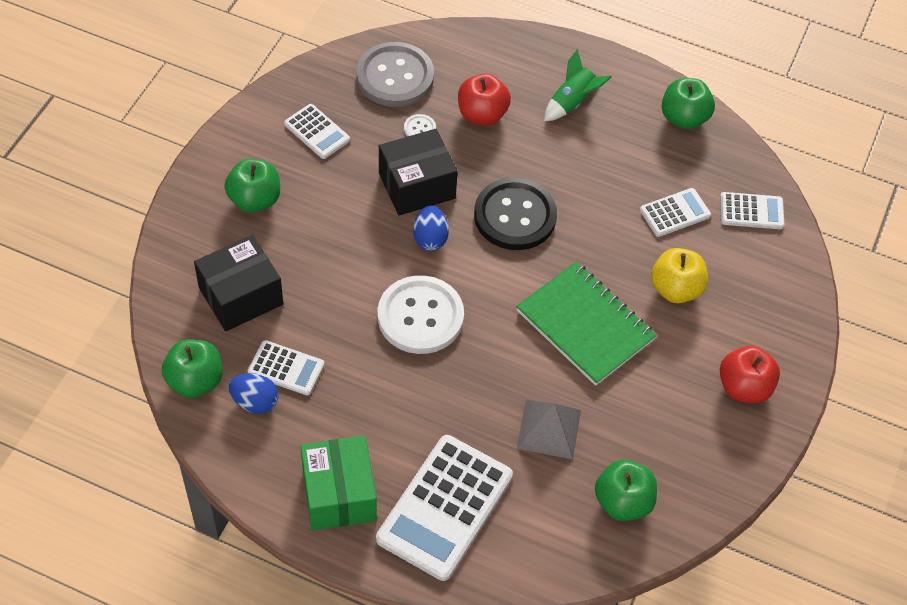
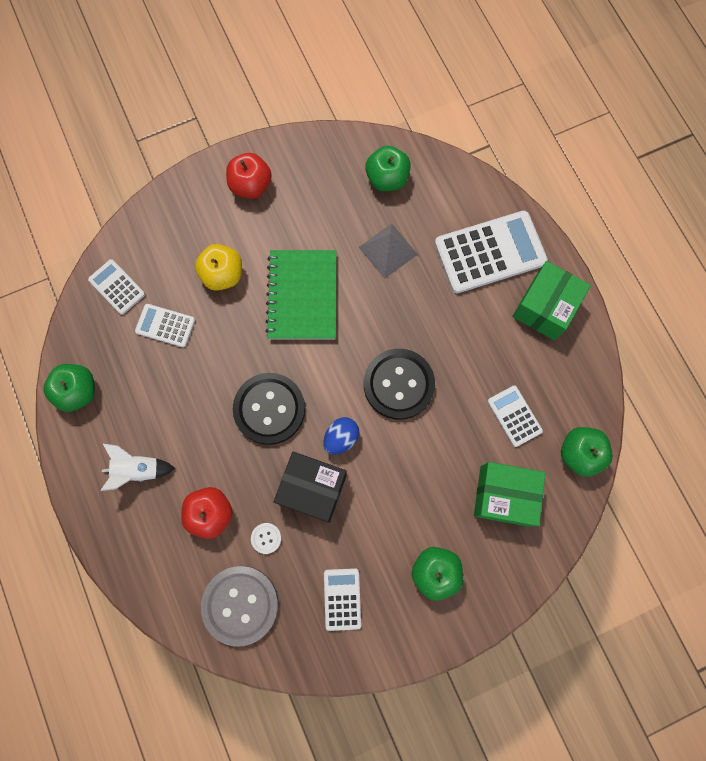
camera: 135 degrees left, 20 degrees up
black box [194,235,283,331] -> green box [474,462,546,526]
blue egg [229,373,279,414] -> none
white button [378,275,464,354] -> black button [364,349,435,420]
green rocket [544,49,612,121] -> white rocket [101,444,176,491]

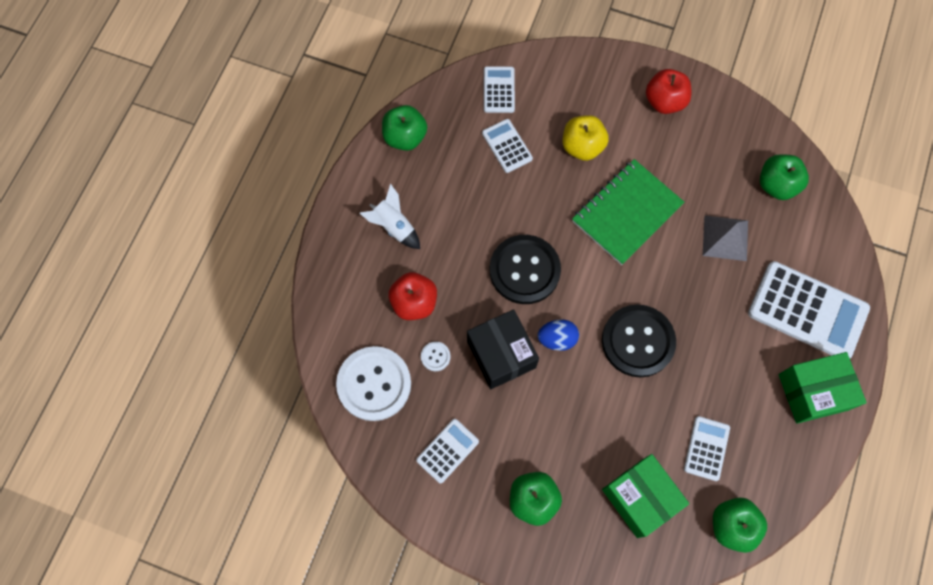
camera: 45 degrees right, 5 degrees down
grey button [201,566,278,647] -> white button [336,346,411,421]

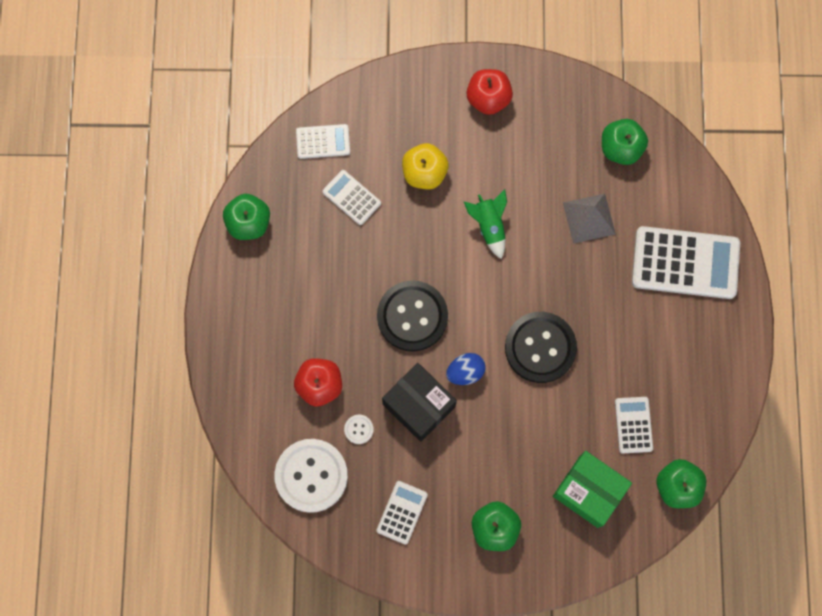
camera: 20 degrees left, 5 degrees up
white rocket [359,184,420,249] -> none
white calculator [484,66,515,113] -> white calculator turned 105 degrees clockwise [296,124,350,159]
green notebook [572,159,685,265] -> green rocket [464,189,507,259]
green box [779,352,867,424] -> none

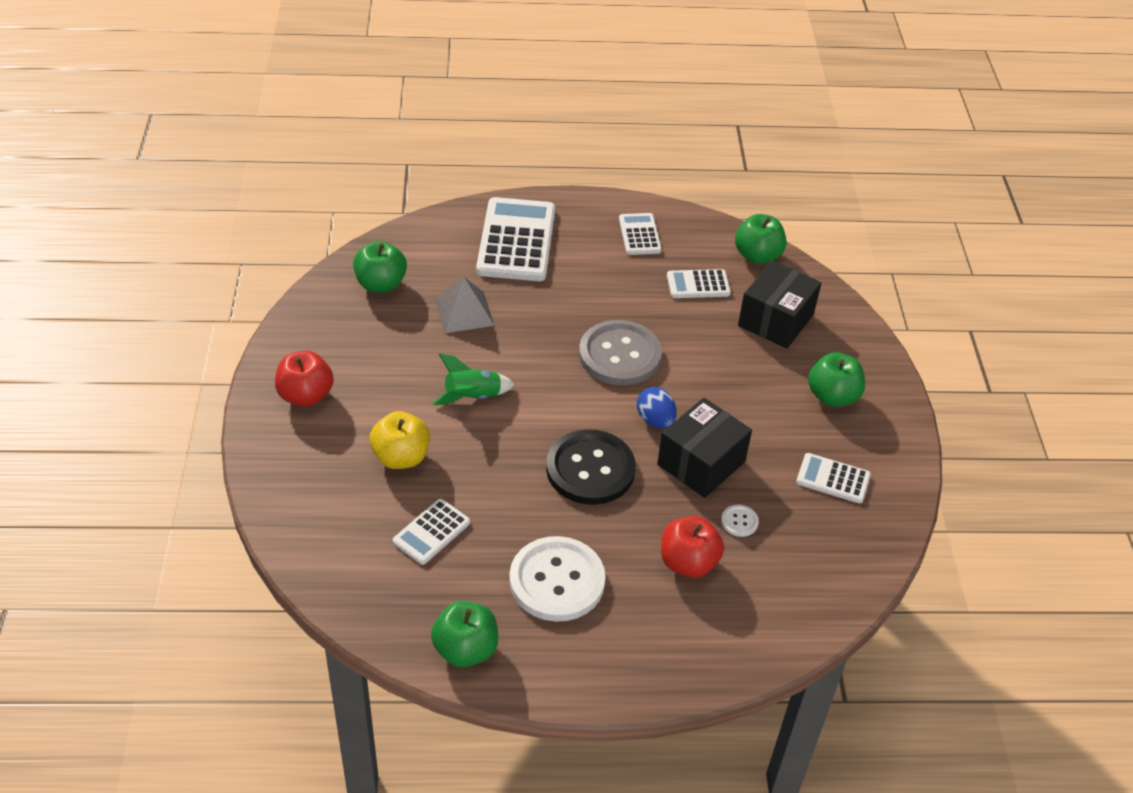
camera: 95 degrees left, 30 degrees down
white button [274,439,348,513] -> white button moved to [509,536,605,622]
white calculator [296,124,350,159] -> white calculator moved to [619,213,662,255]
black button [505,312,577,383] -> grey button [579,320,662,385]
green box [553,451,632,528] -> black box [738,261,821,348]

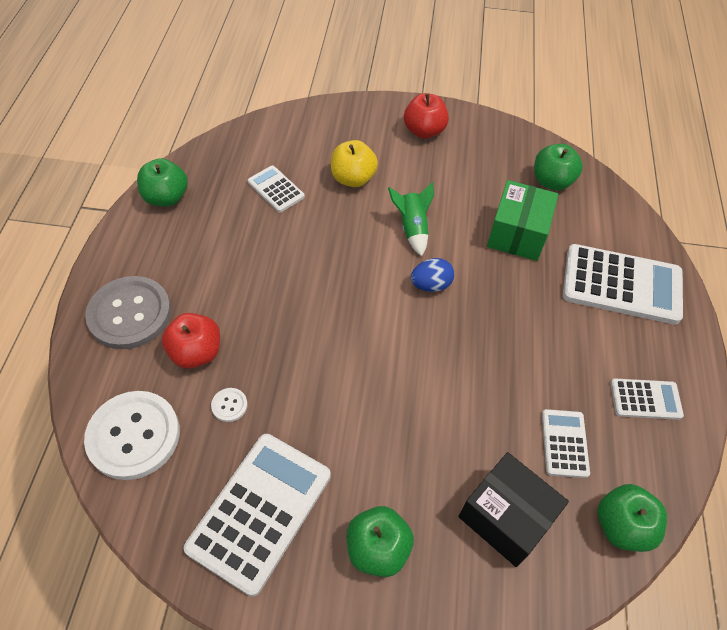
camera: 100 degrees right, 10 degrees up
grey pyramid [435,277,495,333] -> green box [487,180,559,261]
white button [509,536,605,622] -> white button moved to [84,391,180,480]
black button [546,429,636,505] -> none
grey button [579,320,662,385] -> grey button moved to [85,276,171,349]
blue egg [637,387,677,428] -> blue egg moved to [411,258,454,292]
black box [657,398,752,498] -> none
white calculator [796,453,871,503] -> white calculator [184,434,331,597], size x1.93

